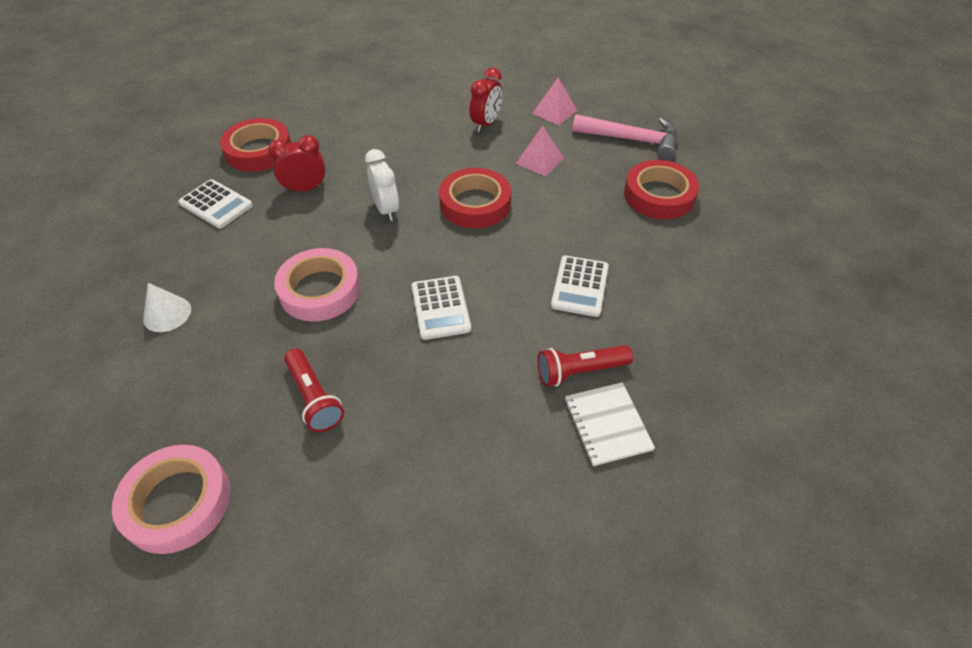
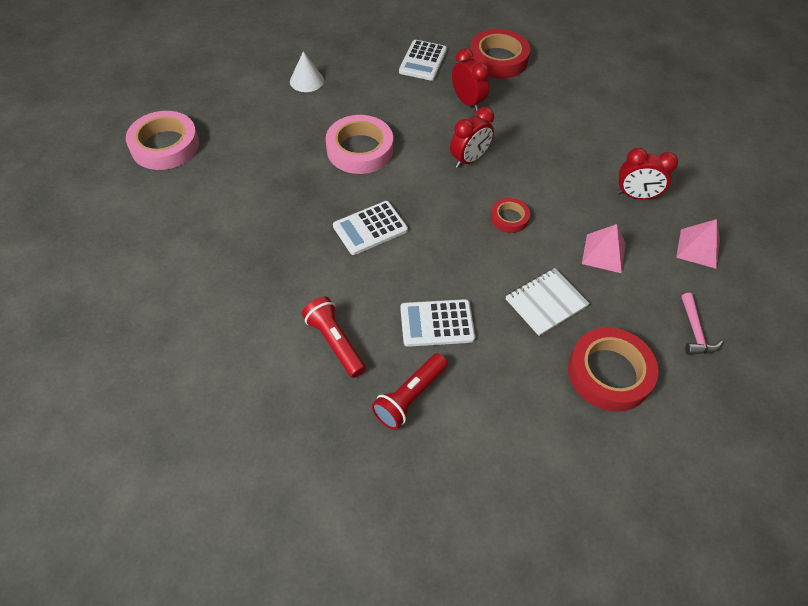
camera: 70 degrees right, 5 degrees up
red flashlight [284,349,344,432] -> red flashlight moved to [372,353,448,430]
white clock [365,149,399,221] -> red clock [450,107,494,168]
red tape [439,168,511,228] -> red tape [491,198,530,233], size x0.53
white notebook [565,382,655,466] -> white notebook moved to [506,268,590,336]
pink hammer [572,114,678,161] -> pink hammer [681,293,723,355], size x0.53

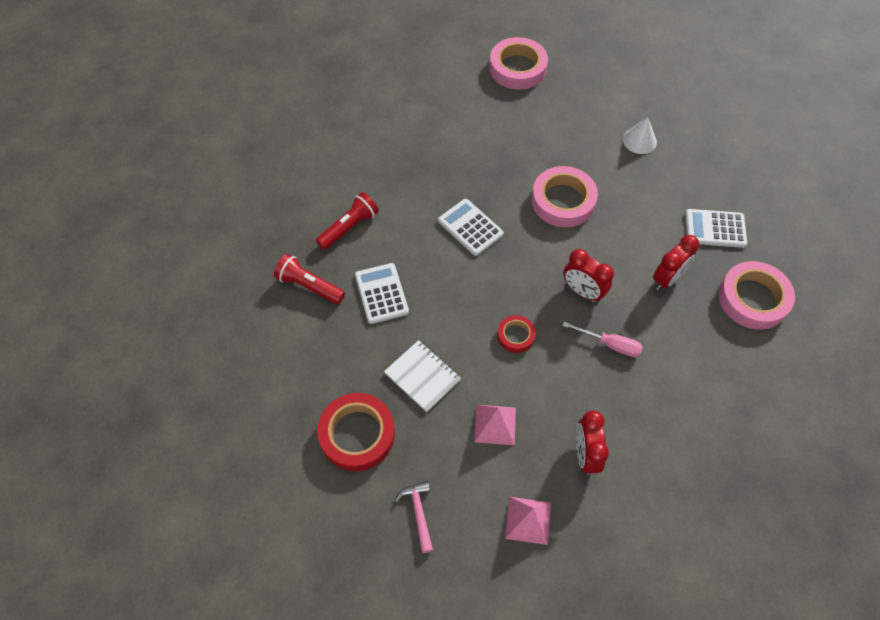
camera: 80 degrees right, 5 degrees up
red tape [470,29,530,79] -> pink tape [718,261,795,330]
pink hammer [681,293,723,355] -> pink hammer turned 90 degrees clockwise [395,481,433,553]
none -> pink screwdriver [562,322,643,357]

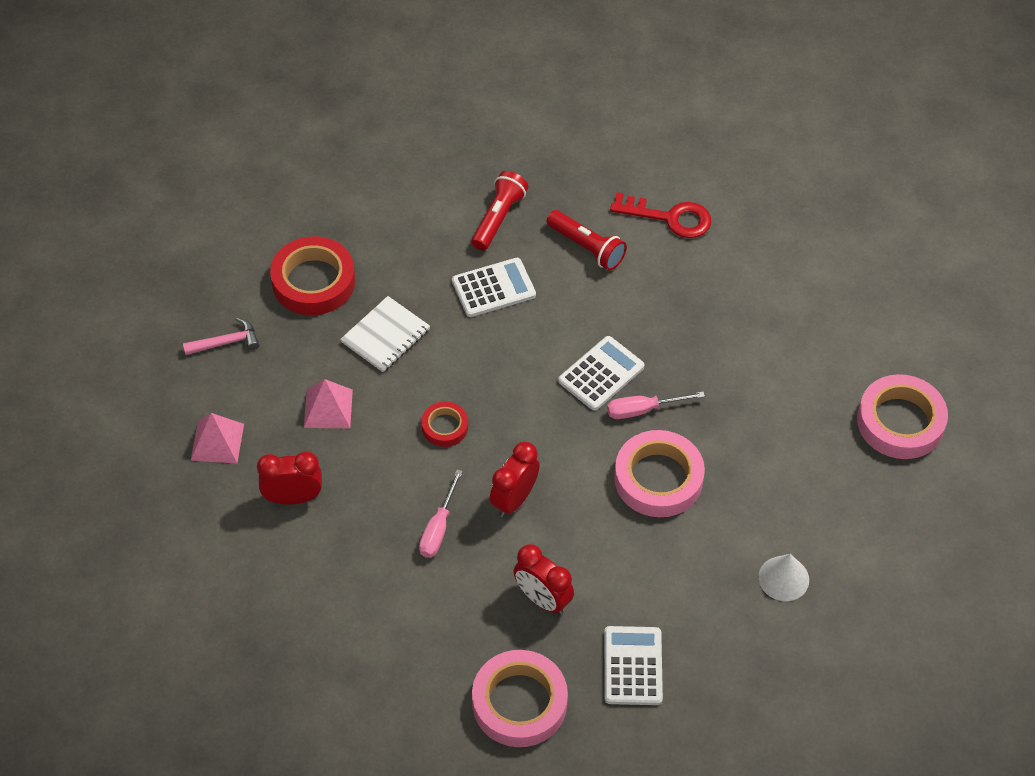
camera: 85 degrees right, 5 degrees down
none -> pink screwdriver [607,391,705,419]
none -> red key [610,192,711,238]

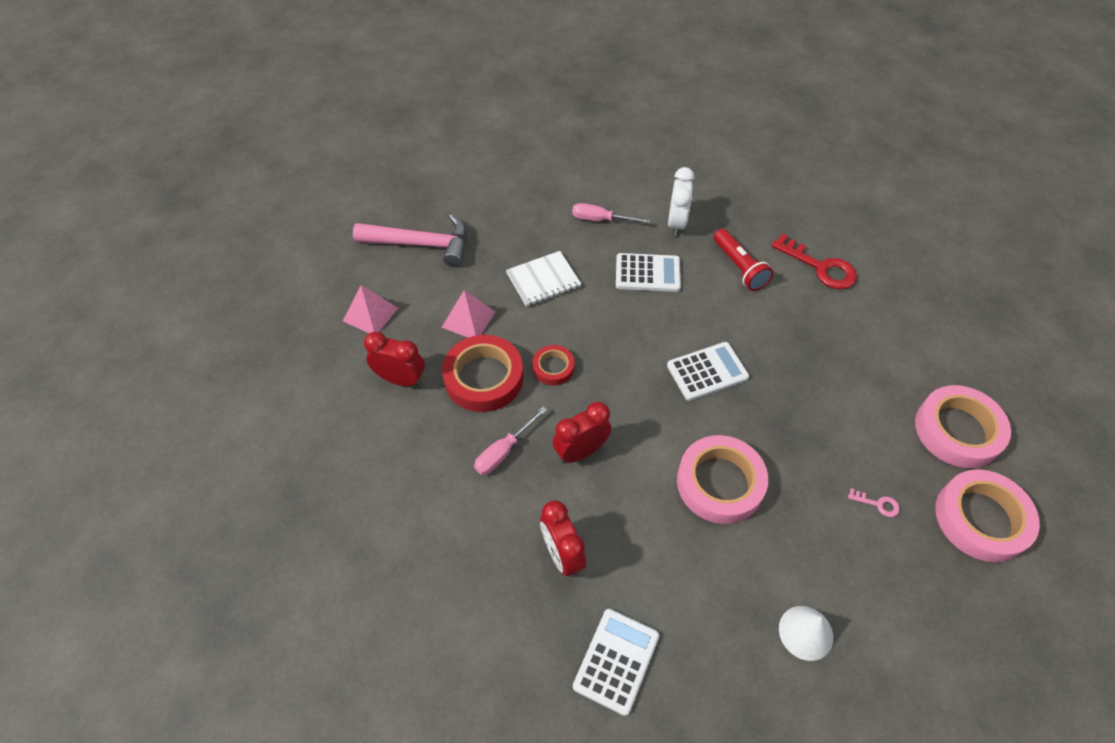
camera: 25 degrees right, 0 degrees up
pink hammer [183,317,259,355] -> pink hammer [353,214,467,267], size x1.87
red tape [270,236,355,315] -> red tape moved to [442,335,524,412]
red flashlight [472,171,528,250] -> white clock [668,167,694,236]
pink tape [472,650,568,747] -> pink tape moved to [915,385,1011,468]
pink screwdriver [607,391,705,419] -> pink screwdriver moved to [572,203,651,224]
none -> pink key [848,488,900,517]

